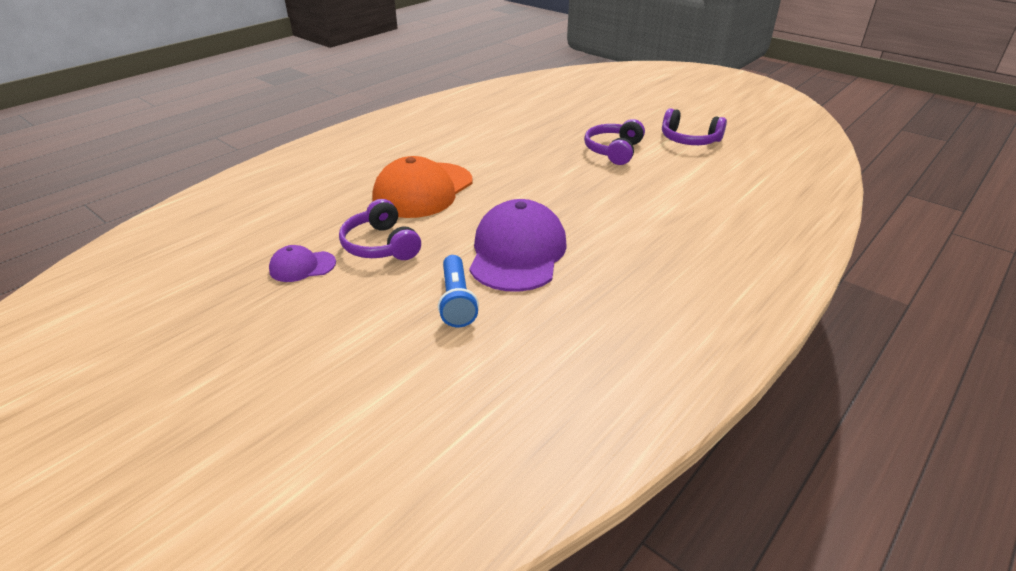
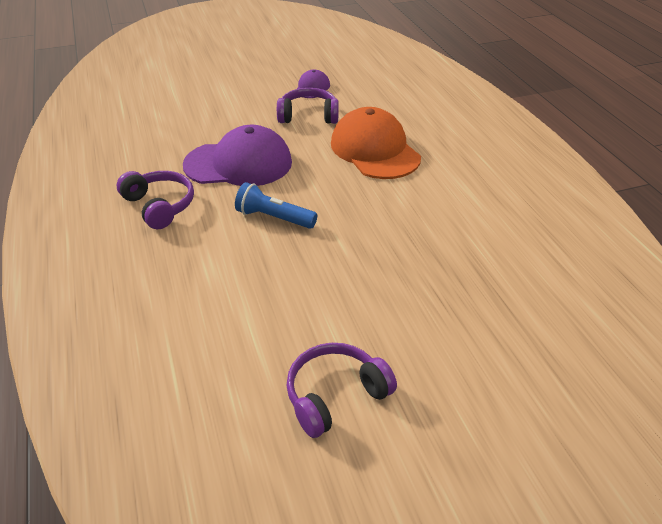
camera: 120 degrees right, 5 degrees up
blue flashlight [438,255,479,327] -> blue flashlight moved to [235,182,317,229]
purple cap [469,199,567,292] -> purple cap turned 45 degrees counterclockwise [183,125,292,186]
purple headphones [584,119,645,165] -> purple headphones moved to [117,171,194,229]

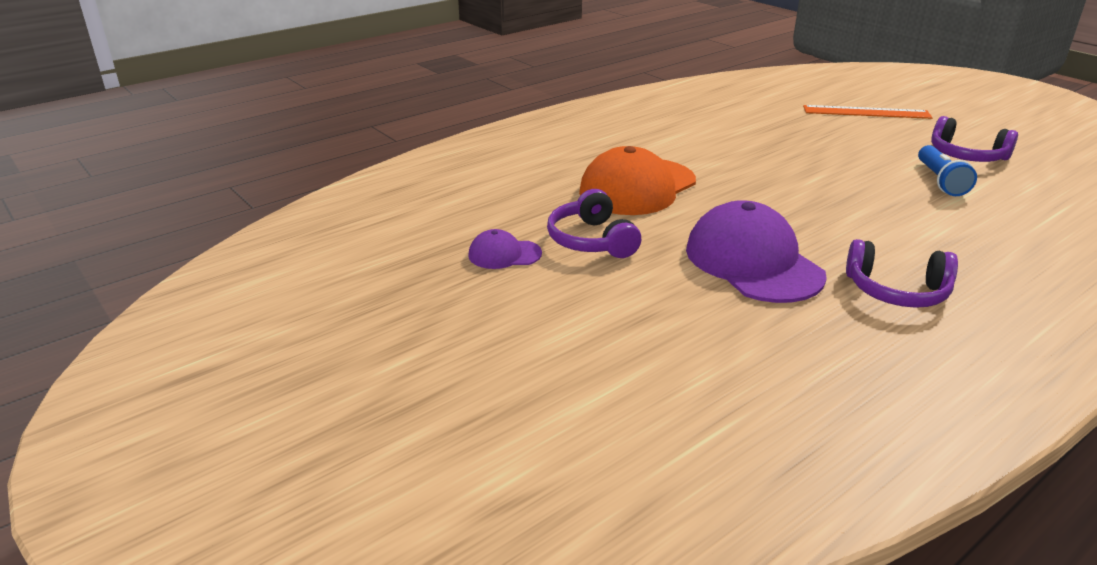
camera: 110 degrees left, 10 degrees down
purple headphones [117,171,194,229] -> purple headphones turned 105 degrees counterclockwise [846,239,958,308]
blue flashlight [235,182,317,229] -> blue flashlight moved to [918,145,977,196]
none -> orange ruler [803,105,933,119]

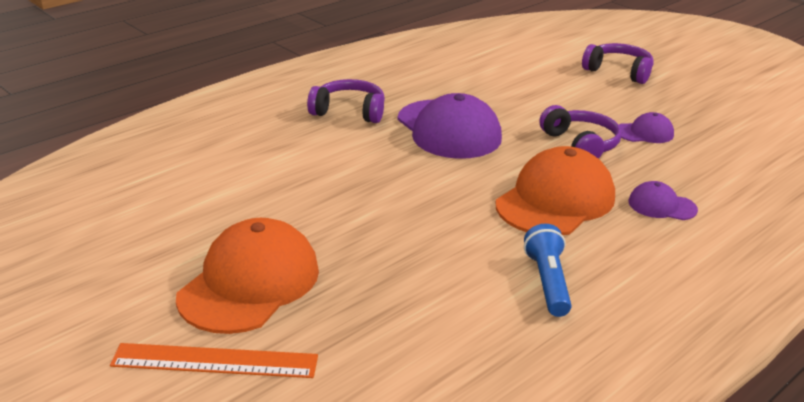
camera: 175 degrees right, 0 degrees up
blue flashlight [918,145,977,196] -> blue flashlight moved to [524,224,572,317]
purple headphones [931,116,1018,162] -> purple headphones moved to [582,43,654,84]
none -> orange cap [176,218,319,334]
none -> purple cap [629,181,698,220]

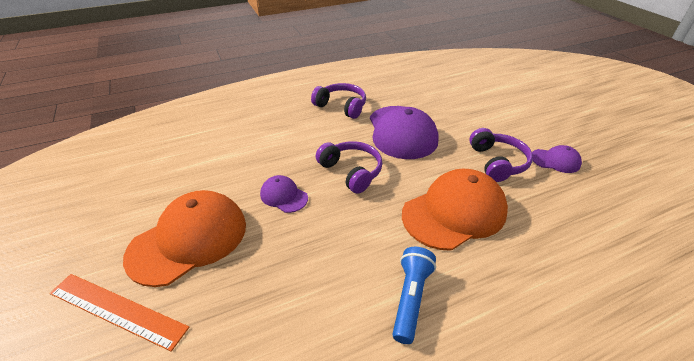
camera: 20 degrees right, 10 degrees up
purple headphones [582,43,654,84] -> purple headphones moved to [316,141,382,194]
purple cap [629,181,698,220] -> purple cap moved to [260,175,308,213]

